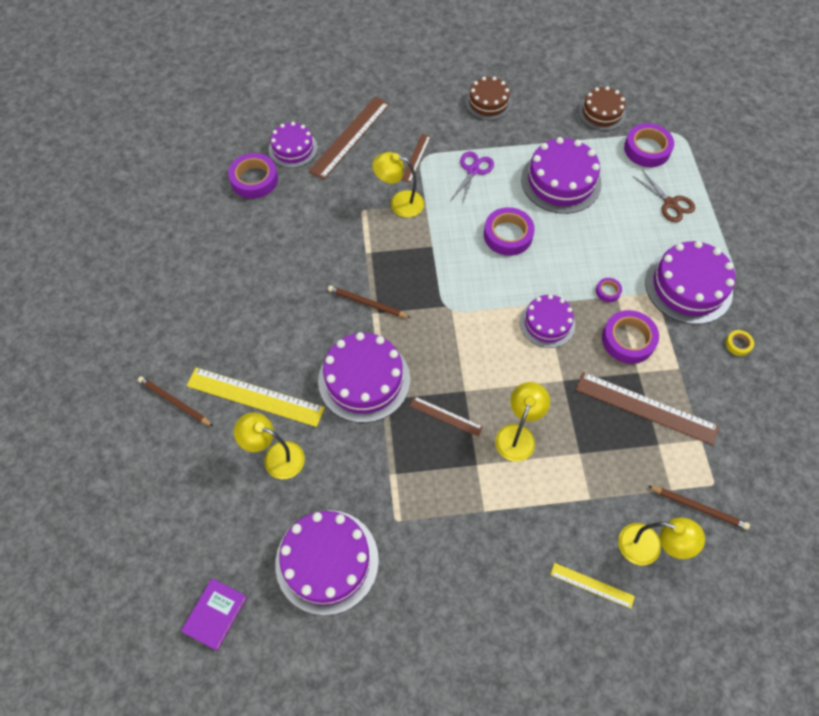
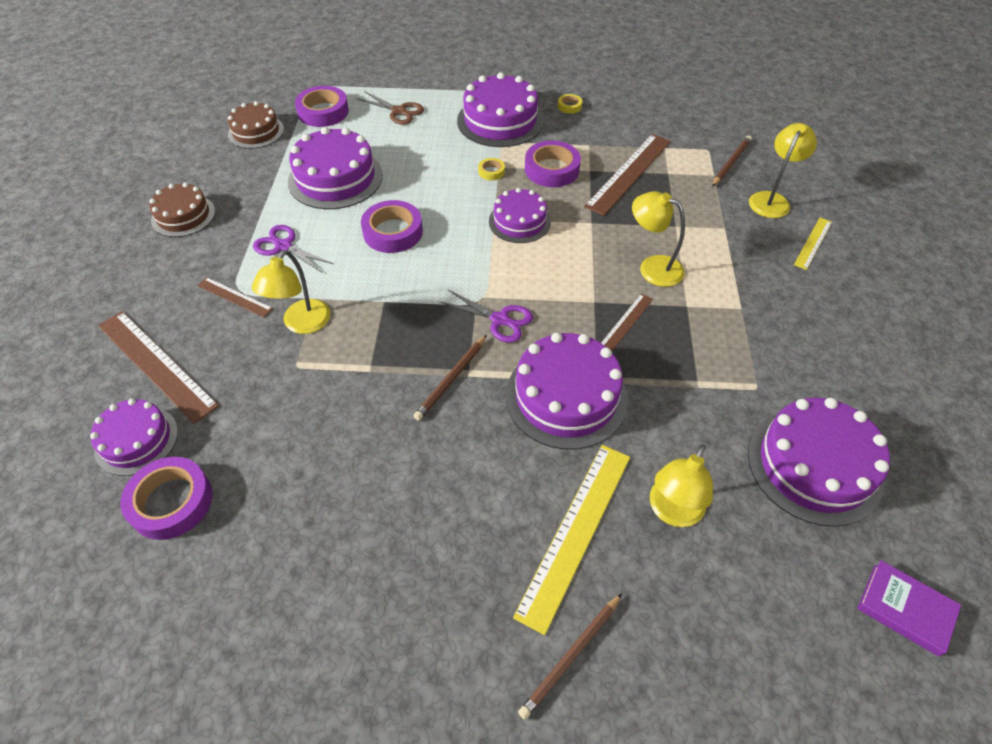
camera: 80 degrees left, 10 degrees down
purple tape [596,278,622,302] -> yellow tape [478,158,505,180]
brown scissors [633,170,695,222] -> brown scissors turned 60 degrees clockwise [356,91,424,125]
none -> purple scissors [440,290,533,343]

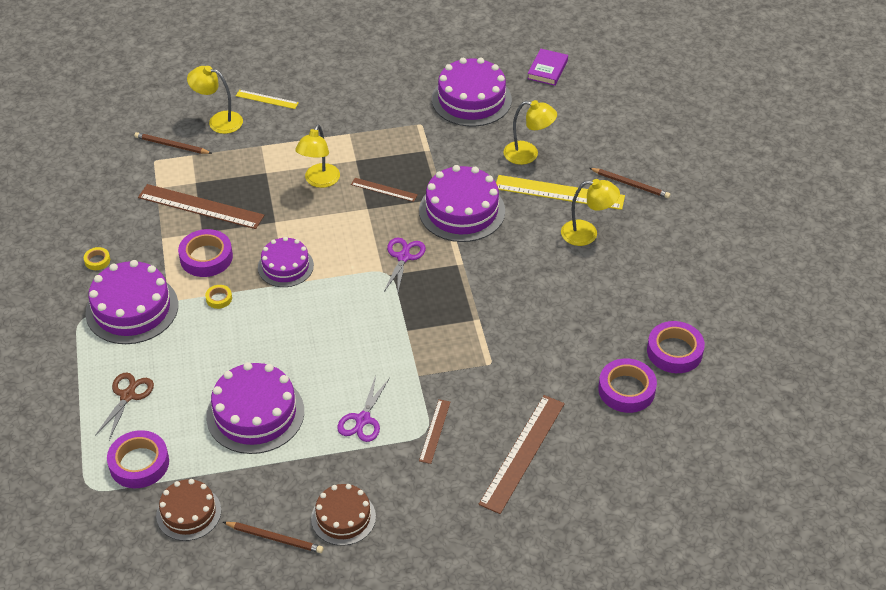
camera: 105 degrees left, 5 degrees down
purple cake [90,398,178,476] -> none
yellow lamp [252,250,331,334] -> yellow lamp moved to [561,179,620,246]
purple tape [361,200,423,253] -> purple tape moved to [647,321,705,373]
brown pencil [414,335,487,421] -> brown pencil moved to [223,522,324,553]

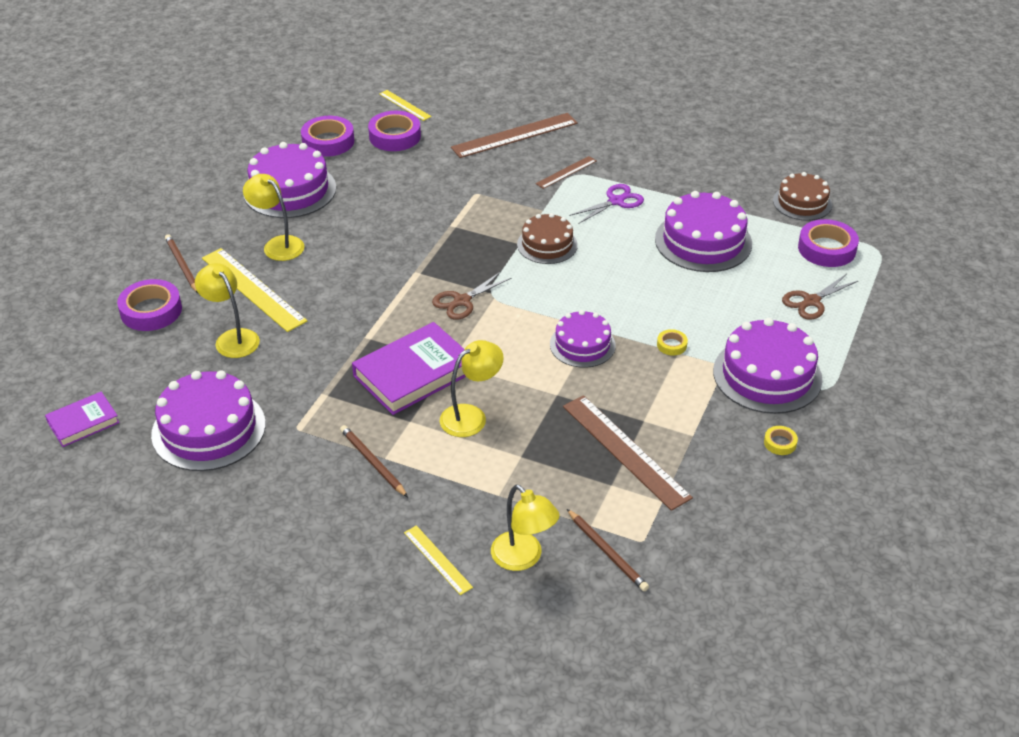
camera: 145 degrees left, 5 degrees down
purple tape [178,229,233,277] -> purple tape moved to [117,279,182,331]
brown pencil [223,522,324,553] -> brown pencil moved to [340,425,408,497]
brown cake [311,484,376,546] -> brown cake moved to [517,213,578,264]
brown ruler [351,178,418,202] -> purple book [352,322,466,415]
purple scissors [384,238,426,292] -> brown scissors [432,272,512,320]
purple cake [419,165,505,242] -> purple cake moved to [244,142,336,218]
none -> yellow ruler [379,90,432,121]

